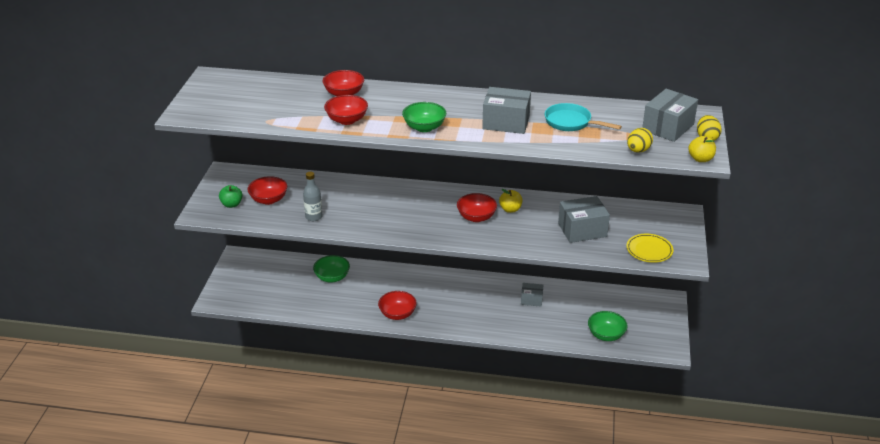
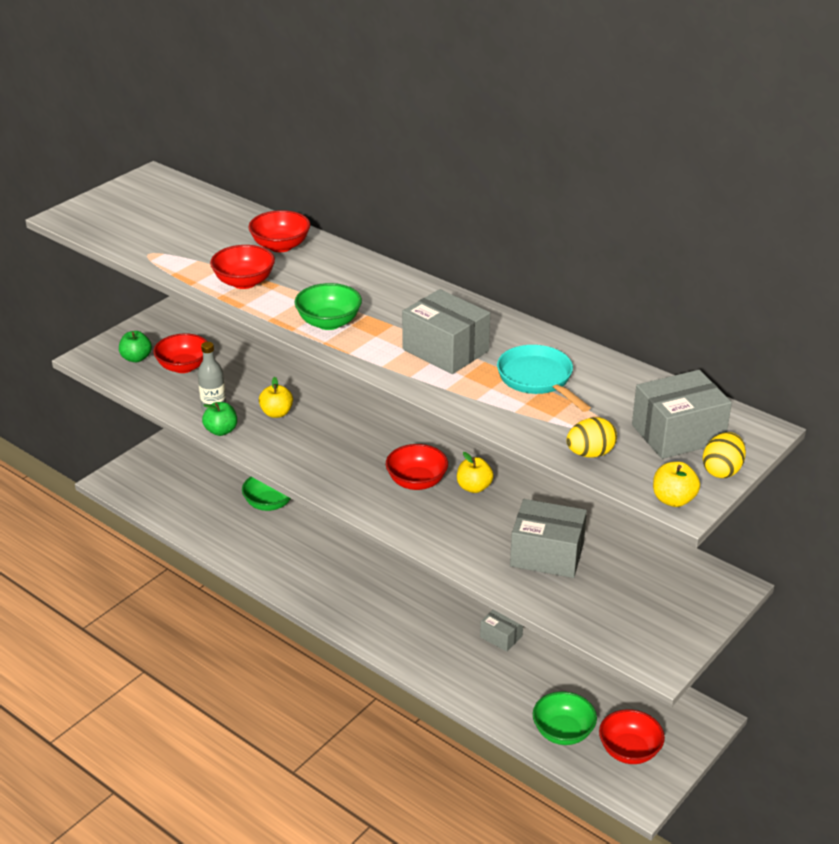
camera: 30 degrees right, 0 degrees up
red bowl [378,291,417,320] -> red bowl moved to [599,709,665,764]
yellow plate [626,234,673,263] -> none
none -> green apple [202,402,237,436]
none -> yellow apple [259,377,293,418]

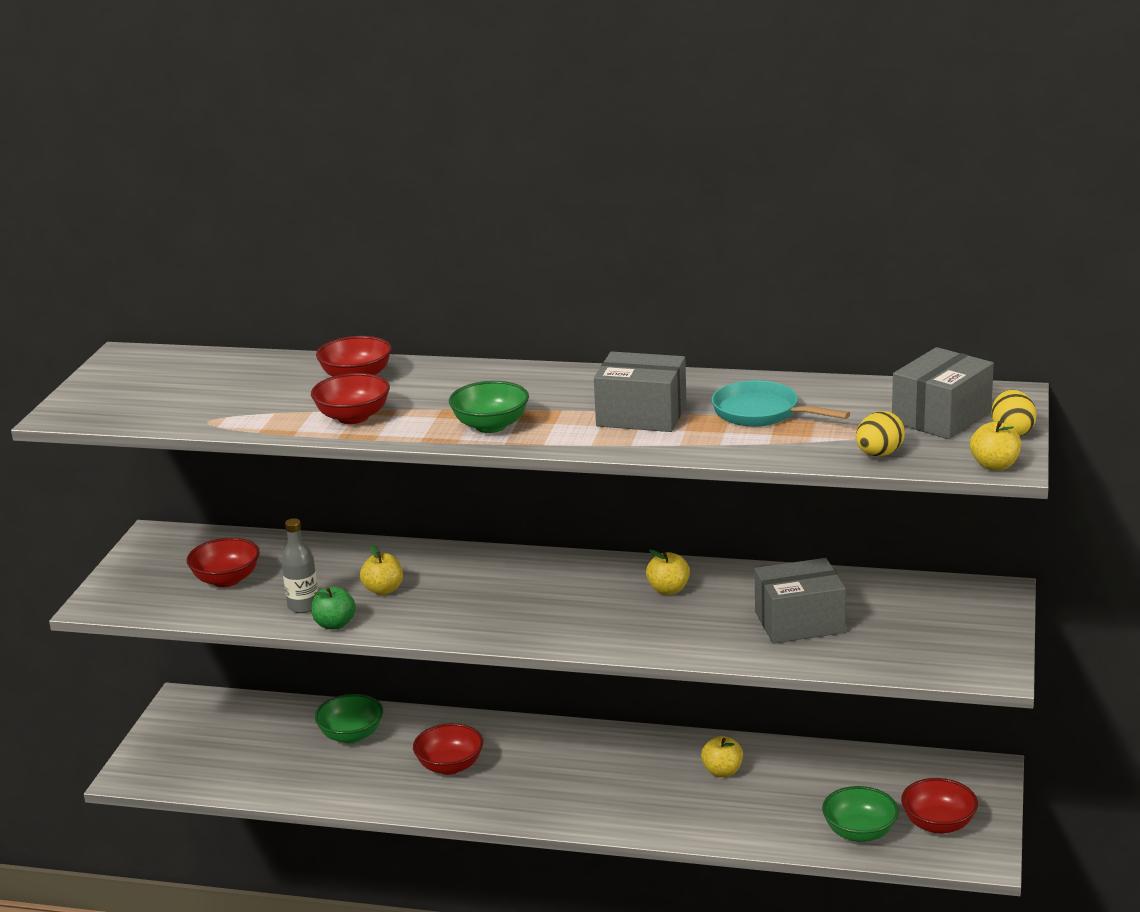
camera: 25 degrees left, 10 degrees down
green apple [119,331,152,362] -> none
red bowl [386,444,448,490] -> red bowl moved to [413,723,483,775]
grey box [480,610,523,652] -> yellow apple [701,736,743,777]

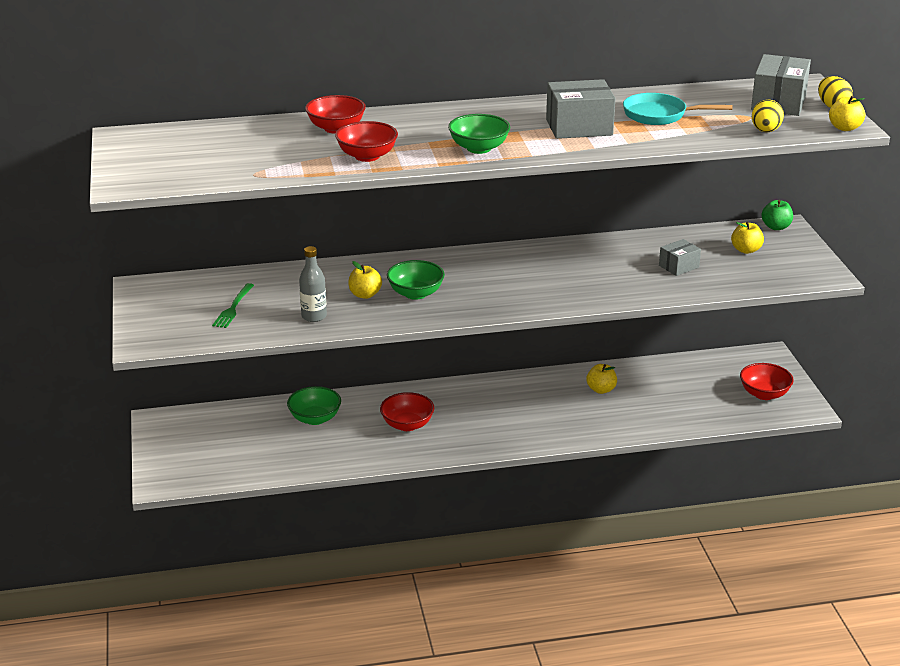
camera: 25 degrees left, 5 degrees up
red bowl [187,538,260,587] -> green fork [212,283,254,328]
green apple [311,586,356,630] -> green apple moved to [762,200,793,230]
yellow apple [646,550,690,595] -> yellow apple moved to [731,222,764,254]
grey box [755,558,846,644] -> grey box [659,239,701,276], size x0.57
green bowl [822,786,899,842] -> green bowl moved to [387,260,445,300]

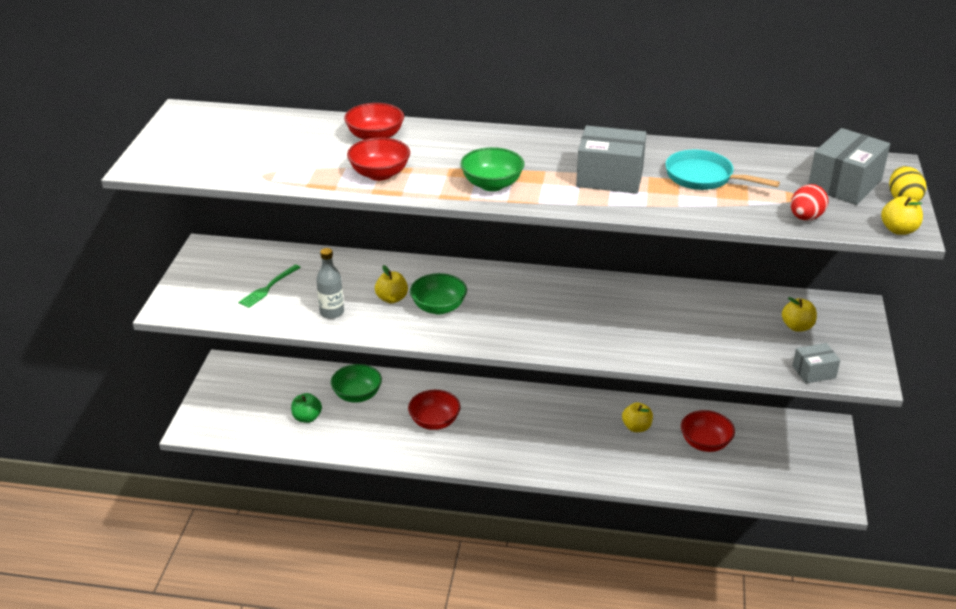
camera: 20 degrees right, 5 degrees up
grey box [659,239,701,276] -> grey box moved to [792,343,840,384]
red bowl [740,363,794,400] -> red bowl moved to [681,410,735,452]
yellow egg [752,100,784,132] -> red egg [791,184,828,221]
green apple [762,200,793,230] -> green apple moved to [291,393,322,423]

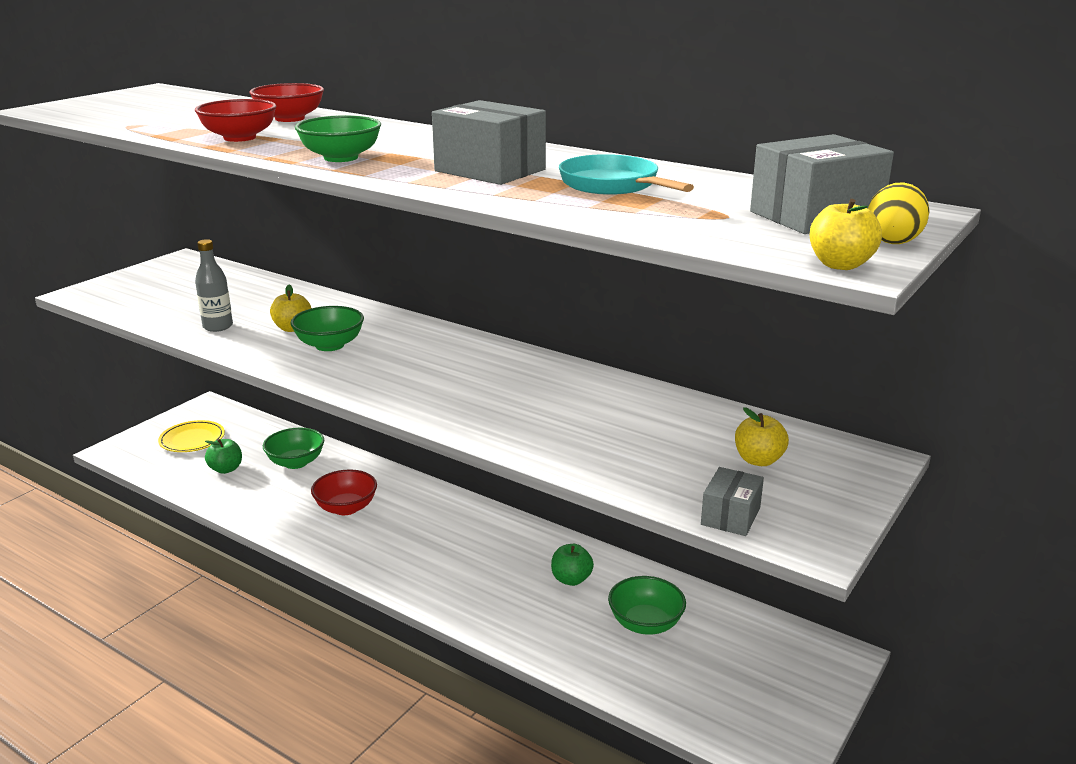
camera: 25 degrees right, 10 degrees down
green fork [238,264,301,308] -> none
yellow apple [622,402,653,432] -> green apple [551,544,594,586]
red bowl [681,410,735,452] -> green bowl [608,576,686,635]
red egg [791,184,828,221] -> none
grey box [792,343,840,384] -> grey box turned 75 degrees counterclockwise [701,467,764,536]
none -> yellow plate [158,420,225,452]

